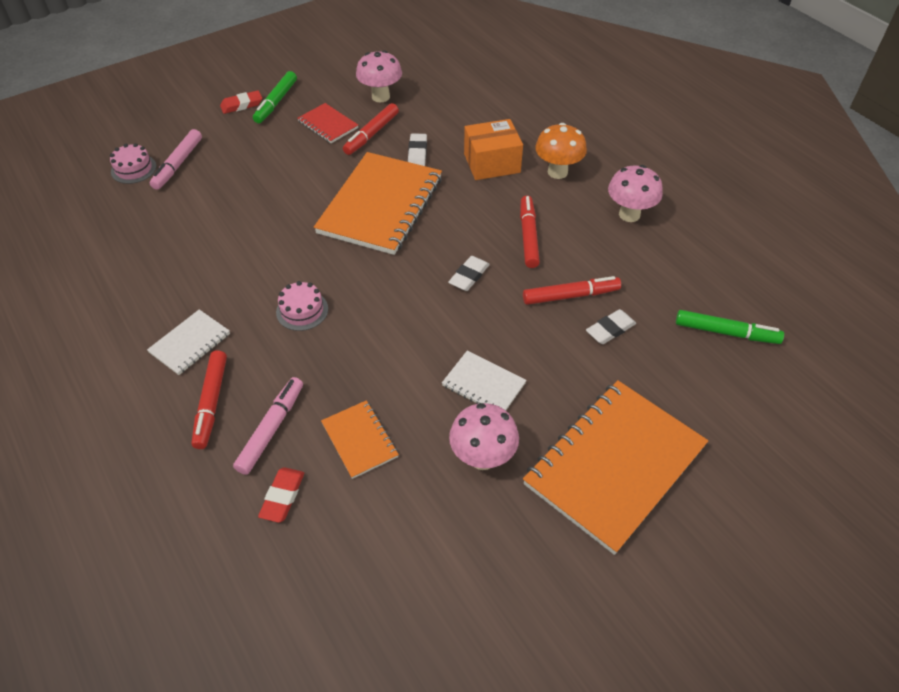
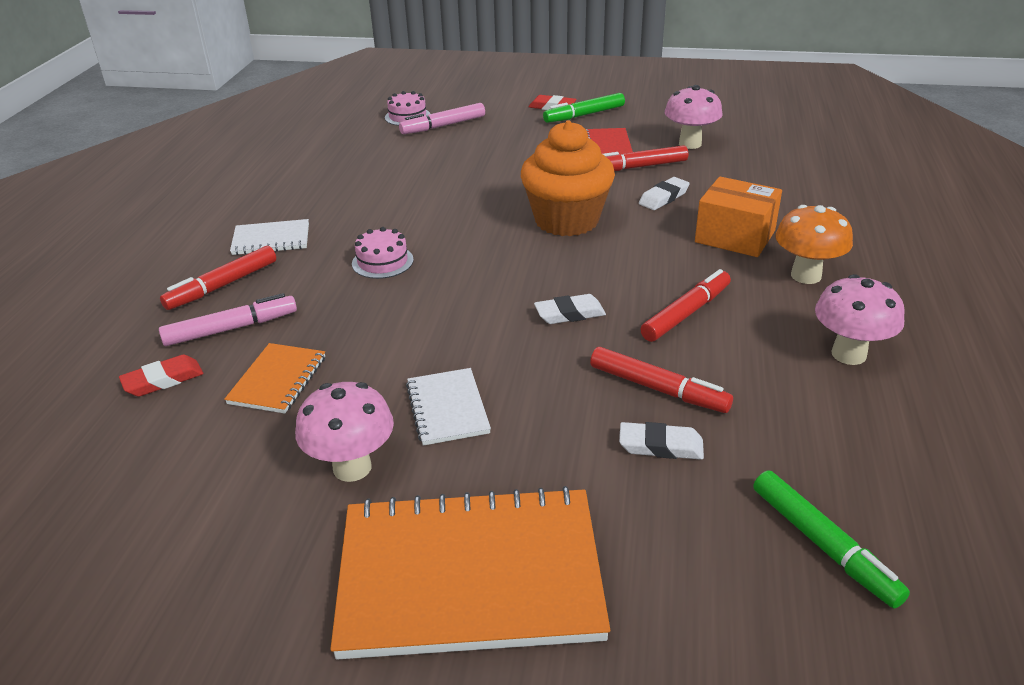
camera: 45 degrees right, 15 degrees down
orange notebook [314,152,442,255] -> orange cupcake [521,120,615,236]

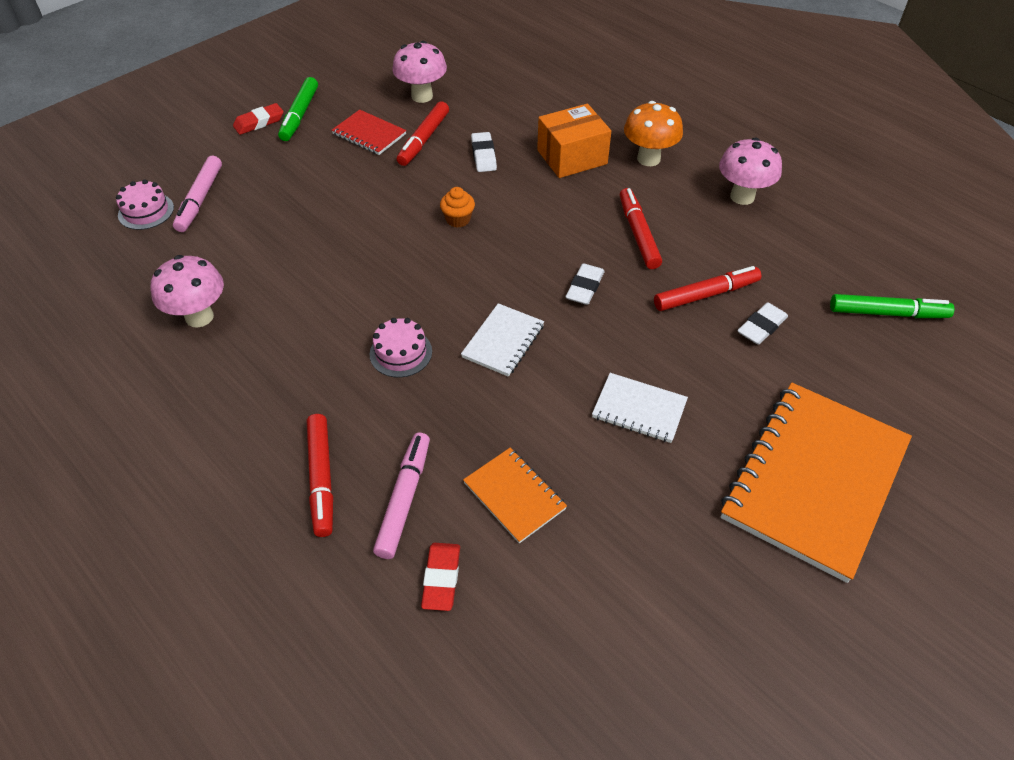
camera: 55 degrees left, 15 degrees up
white notebook [230,219,309,255] -> white notebook moved to [461,303,544,377]
pink mushroom [295,382,394,482] -> pink mushroom moved to [151,255,224,328]
orange cupcake [521,120,615,236] -> orange cupcake [440,187,475,228], size x0.40

